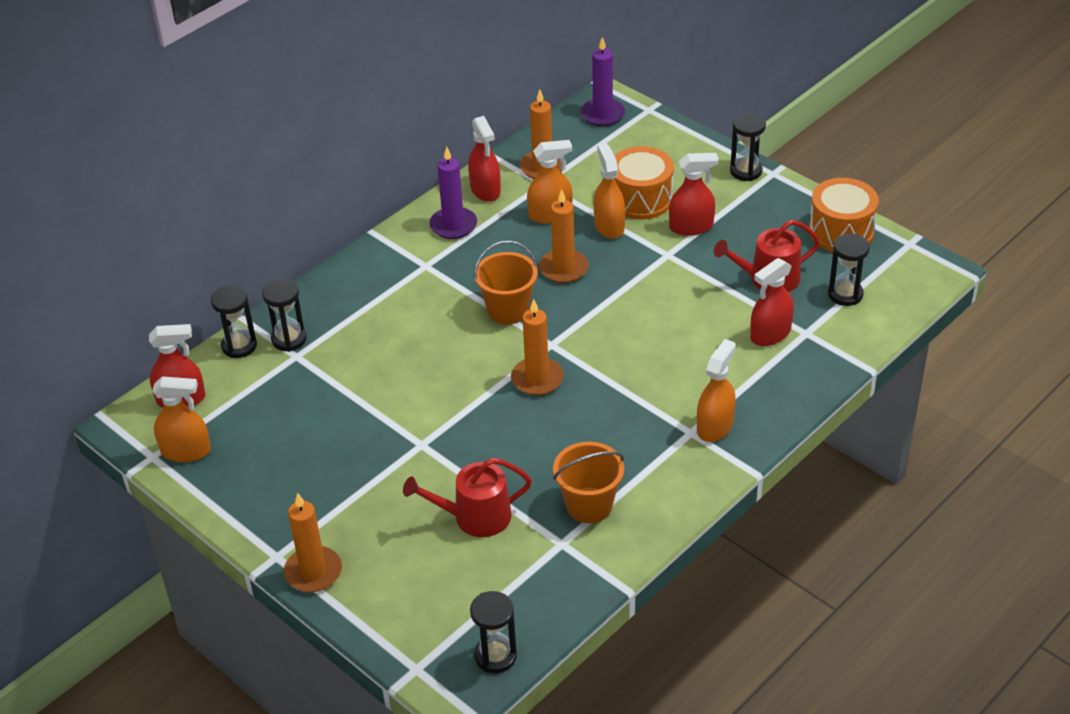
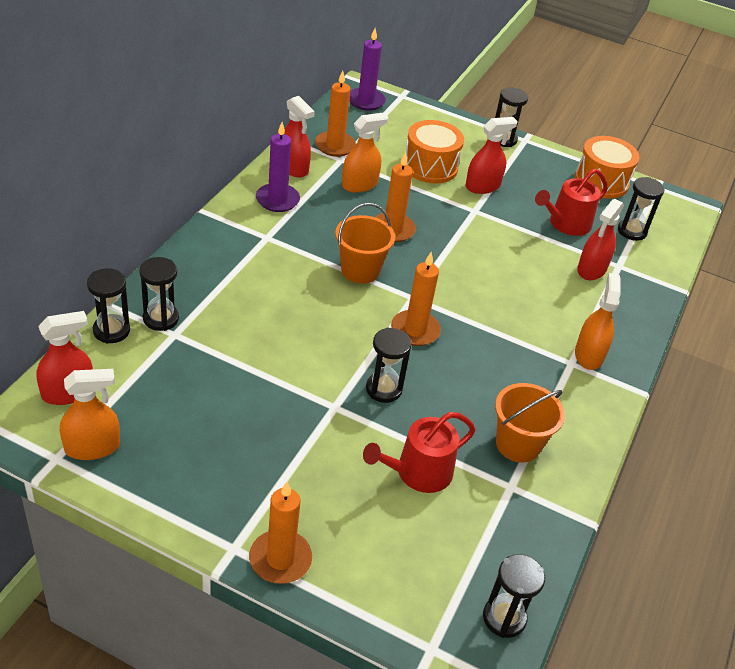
camera: 25 degrees left, 0 degrees up
orange spray bottle [594,144,625,239] -> none
none -> black hourglass [366,328,412,403]

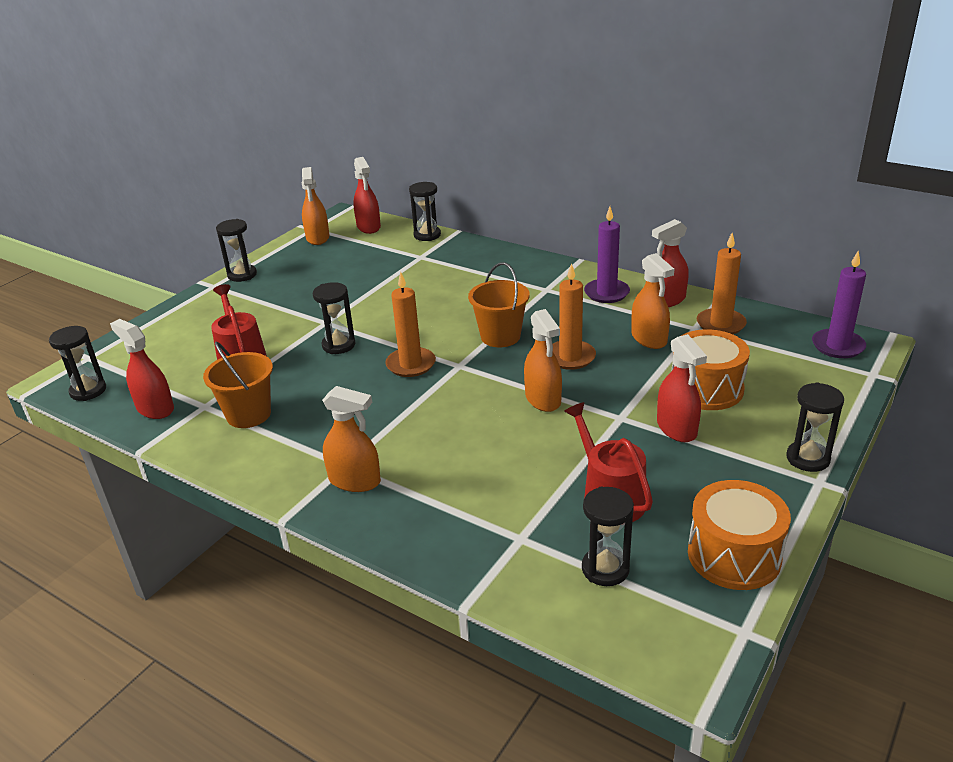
camera: 105 degrees right, 10 degrees down
black hourglass [139,257,179,331] -> black hourglass moved to [216,219,257,282]
orange candle [249,482,312,584] -> none
red spray bottle [577,199,624,280] -> red spray bottle moved to [110,319,174,419]
none -> orange spray bottle [524,309,562,412]

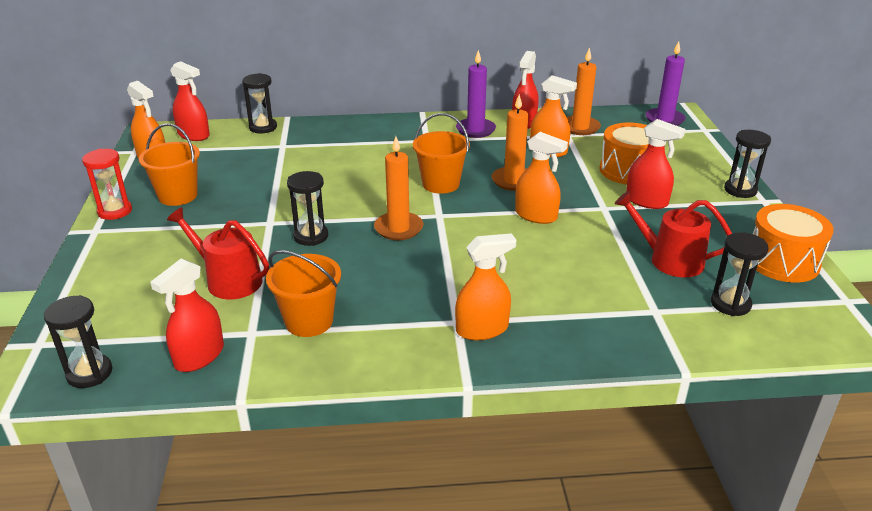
camera: 40 degrees left, 0 degrees up
red spray bottle [110,319,174,419] -> red spray bottle turned 60 degrees counterclockwise [150,259,224,372]
black hourglass [216,219,257,282] -> red hourglass [82,149,132,220]
none -> orange bucket [139,124,200,206]

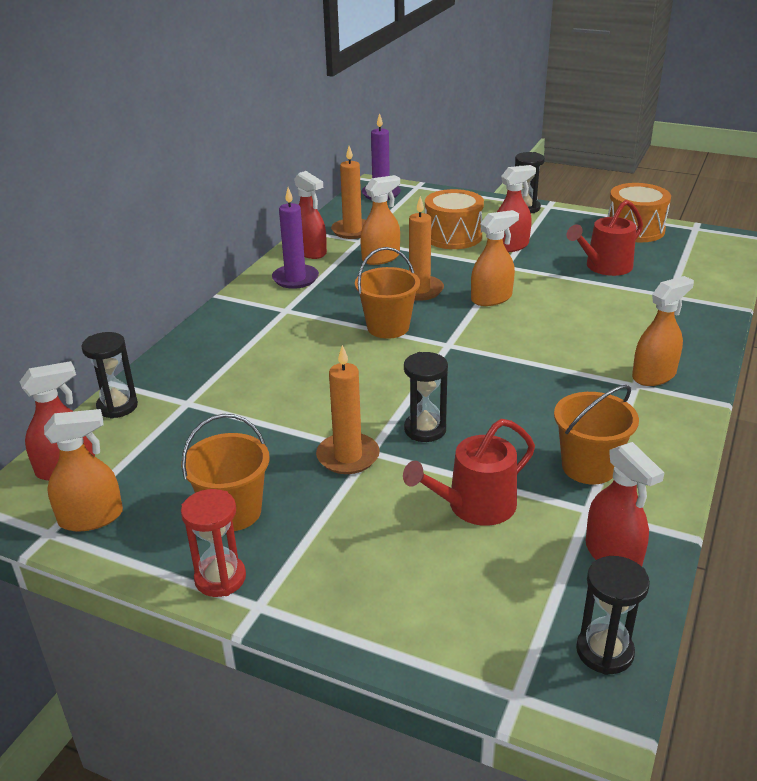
camera: 60 degrees left, 0 degrees up
orange candle [374,136,423,240] -> orange candle moved to [316,345,380,474]
orange spray bottle [455,233,516,341] -> orange spray bottle turned 45 degrees clockwise [632,276,694,386]
black hourglass [711,232,768,316] -> none

